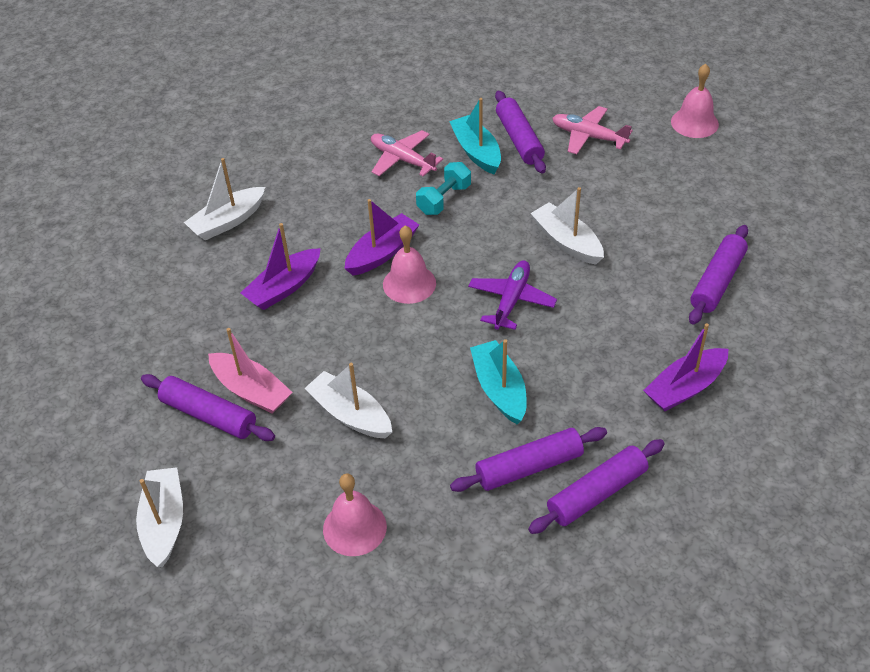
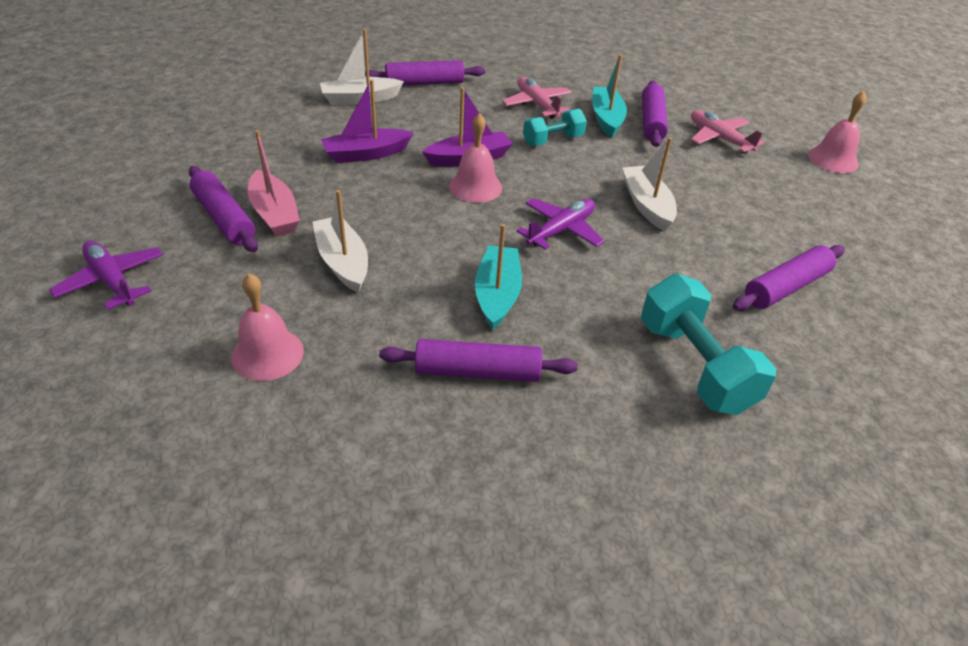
camera: 20 degrees right, 5 degrees down
white boat [136,467,183,567] -> purple plane [49,241,163,310]
purple rolling pin [528,439,665,534] -> purple rolling pin moved to [365,60,485,85]
purple boat [643,323,728,411] -> turquoise dumbbell [641,274,776,415]

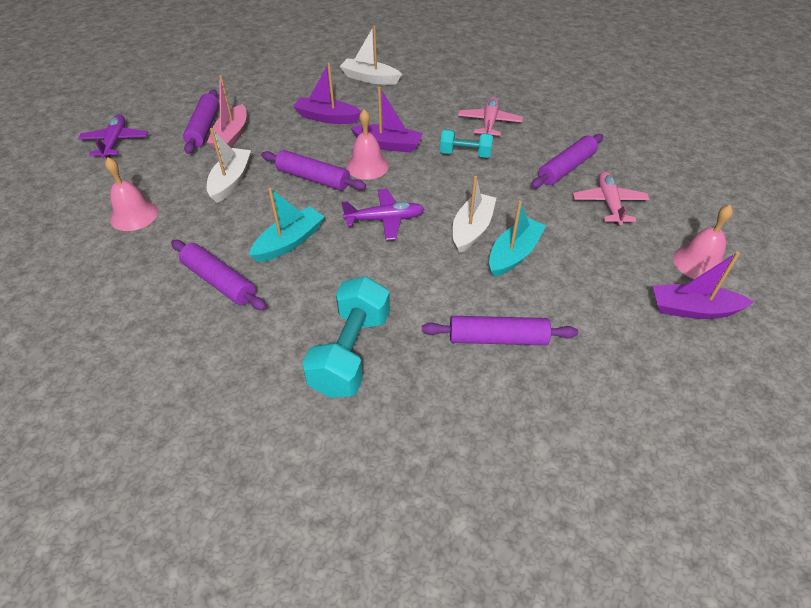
camera: 40 degrees right, 5 degrees up
purple rolling pin [365,60,485,85] -> purple rolling pin moved to [261,150,366,191]
turquoise boat [592,54,627,138] -> turquoise boat moved to [489,200,546,277]
none -> purple boat [653,252,754,319]

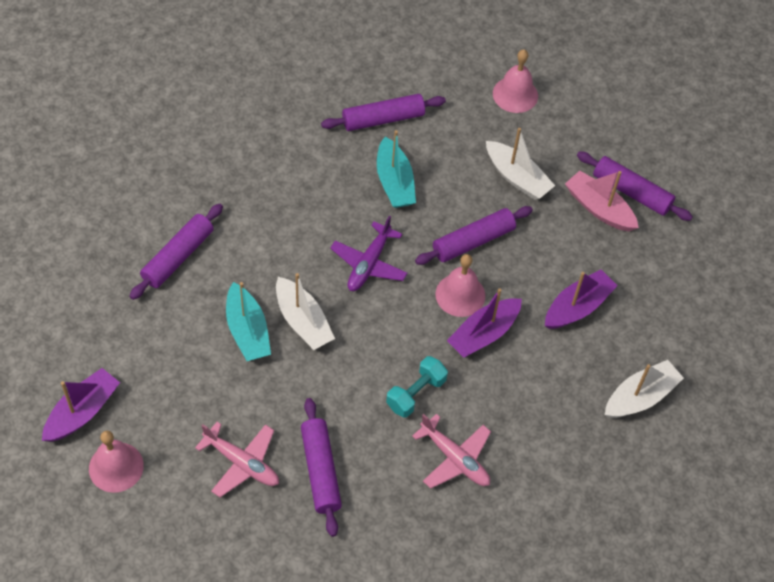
camera: 120 degrees right, 10 degrees up
purple plane [78,114,148,158] -> none
turquoise dumbbell [302,276,390,398] -> none

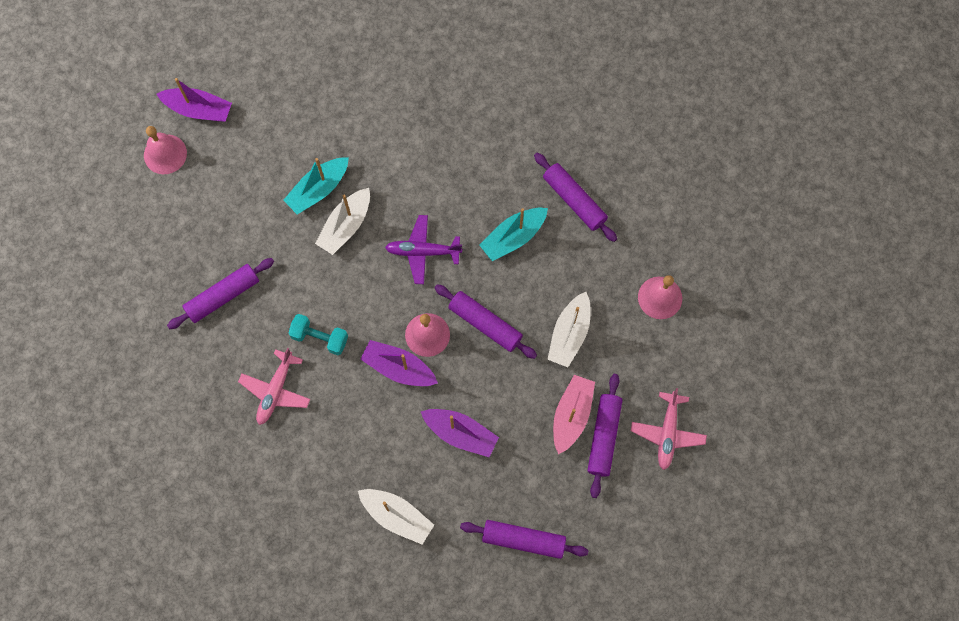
camera: 70 degrees right, 15 degrees up
purple rolling pin [129,204,223,300] -> purple rolling pin moved to [460,520,588,559]
pink plane [195,422,279,497] -> pink plane moved to [631,388,707,470]

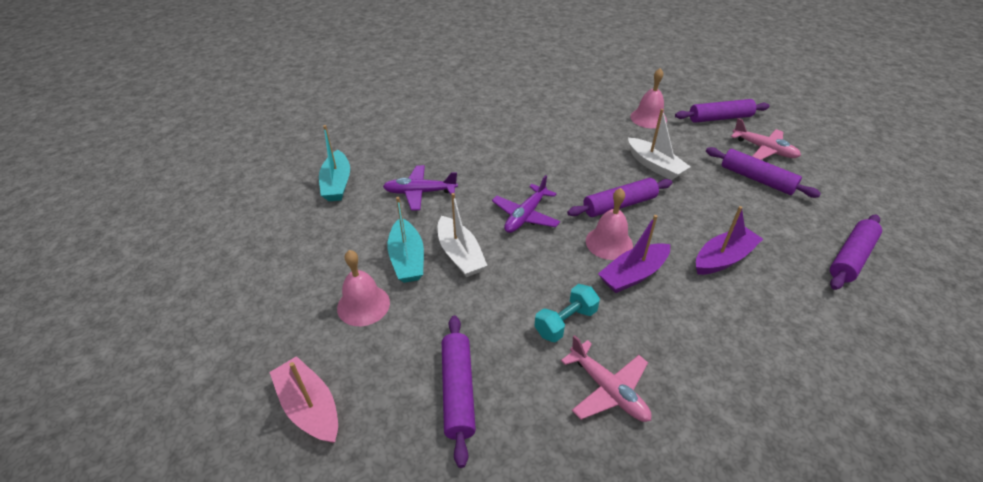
camera: 60 degrees left, 30 degrees down
pink bell [144,126,187,174] -> pink bell moved to [337,250,390,326]
purple boat [157,78,232,122] -> none
white boat [358,489,434,544] -> none
turquoise boat [479,208,548,261] -> turquoise boat moved to [319,125,350,201]
purple rolling pin [534,153,617,242] -> purple rolling pin moved to [675,99,770,123]
pink boat [553,375,595,454] -> pink boat moved to [269,356,338,443]
none -> purple plane [383,165,458,210]

